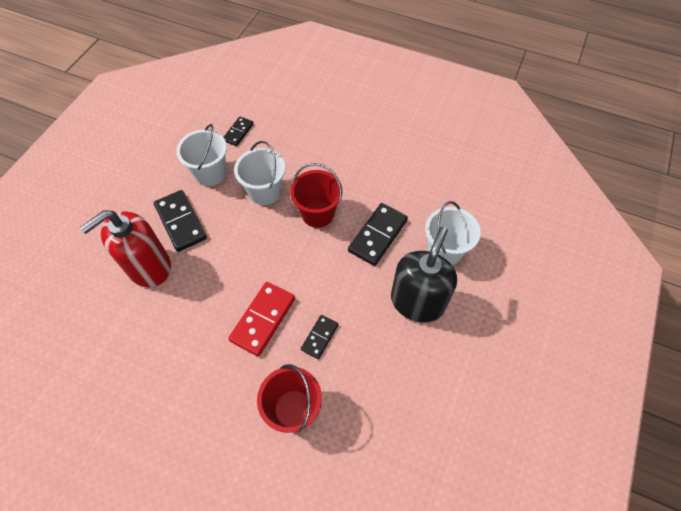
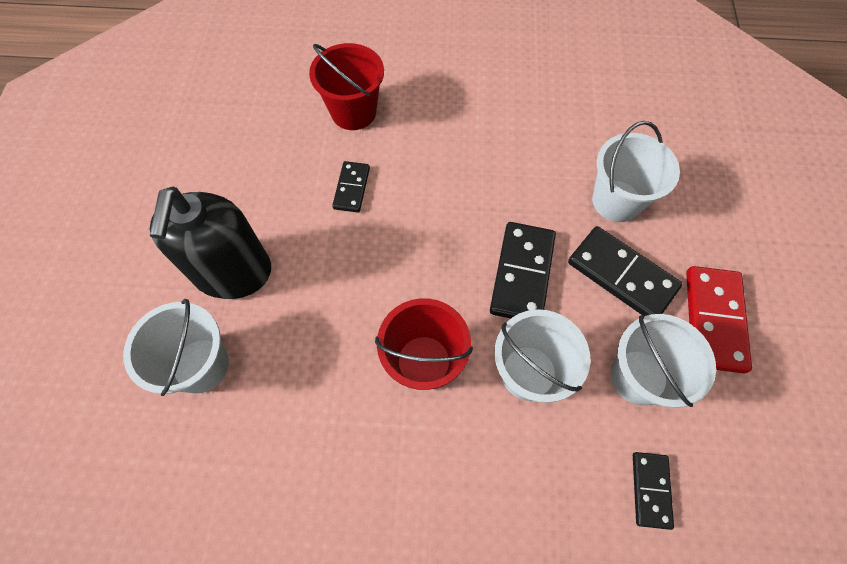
camera: 160 degrees right, 5 degrees up
red soap dispenser [80,210,171,287] -> white bucket [592,121,680,222]
red domino [228,282,295,356] -> red domino moved to [686,266,752,373]
black domino [348,203,408,266] -> black domino moved to [490,222,556,319]

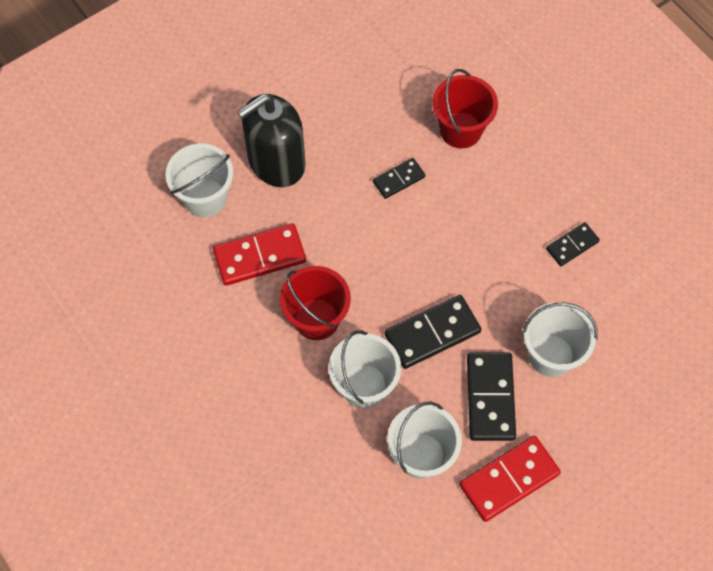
camera: 50 degrees right, 0 degrees up
black domino [633,452,674,530] -> black domino moved to [546,222,600,266]
none -> red domino [213,223,306,286]

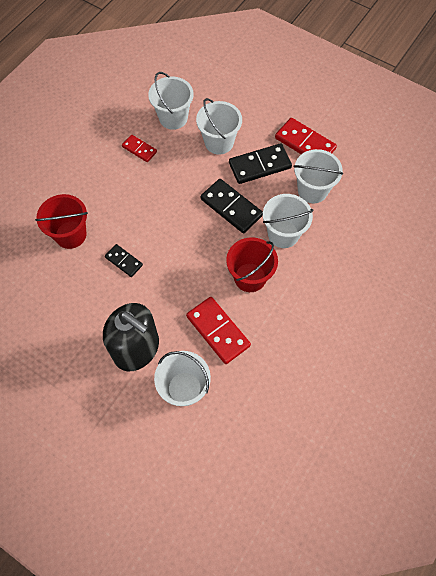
camera: 110 degrees left, 0 degrees up
black domino [546,222,600,266] -> red domino [122,135,157,162]
none -> white bucket [148,72,194,130]

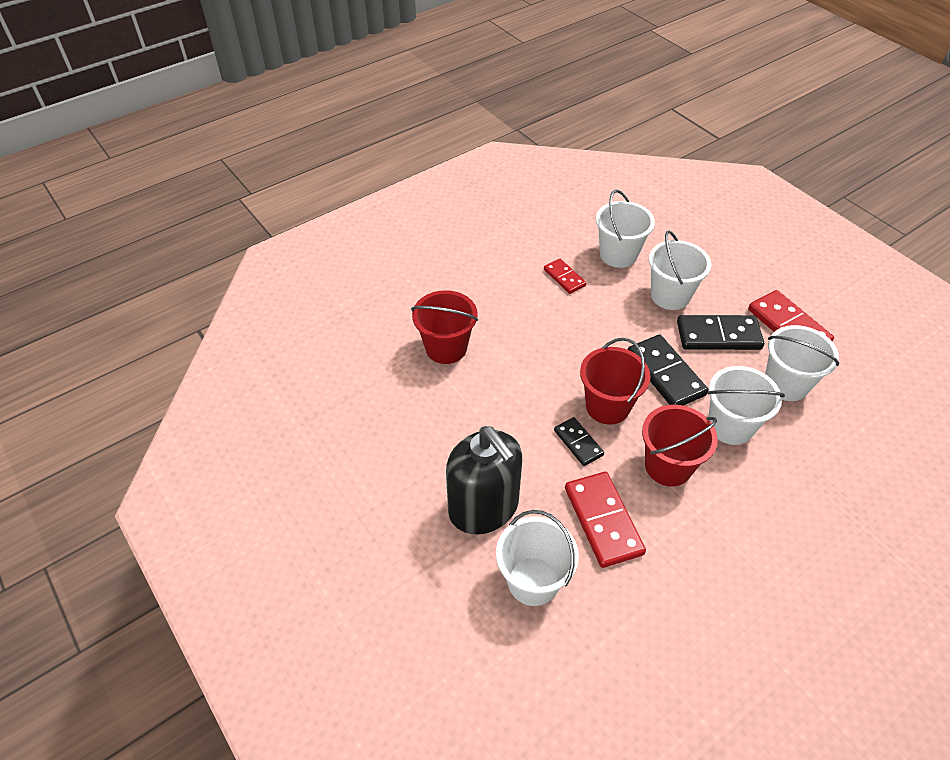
camera: 20 degrees right, 15 degrees down
black domino [105,244,143,277] -> black domino moved to [554,417,604,466]
none -> red bucket [580,338,651,425]

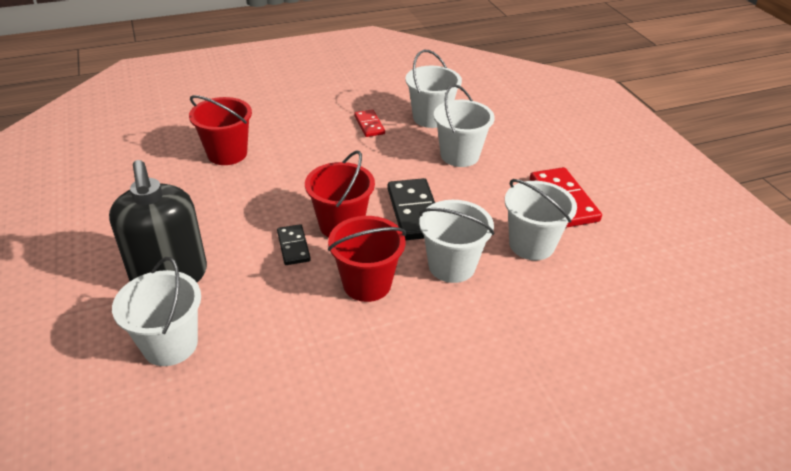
camera: 15 degrees right, 10 degrees down
red domino [565,472,646,568] -> none
black domino [677,315,764,350] -> none

